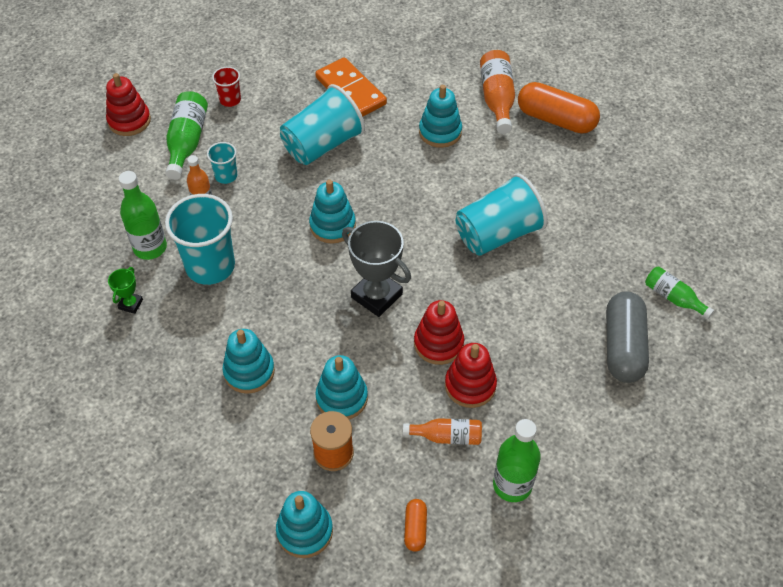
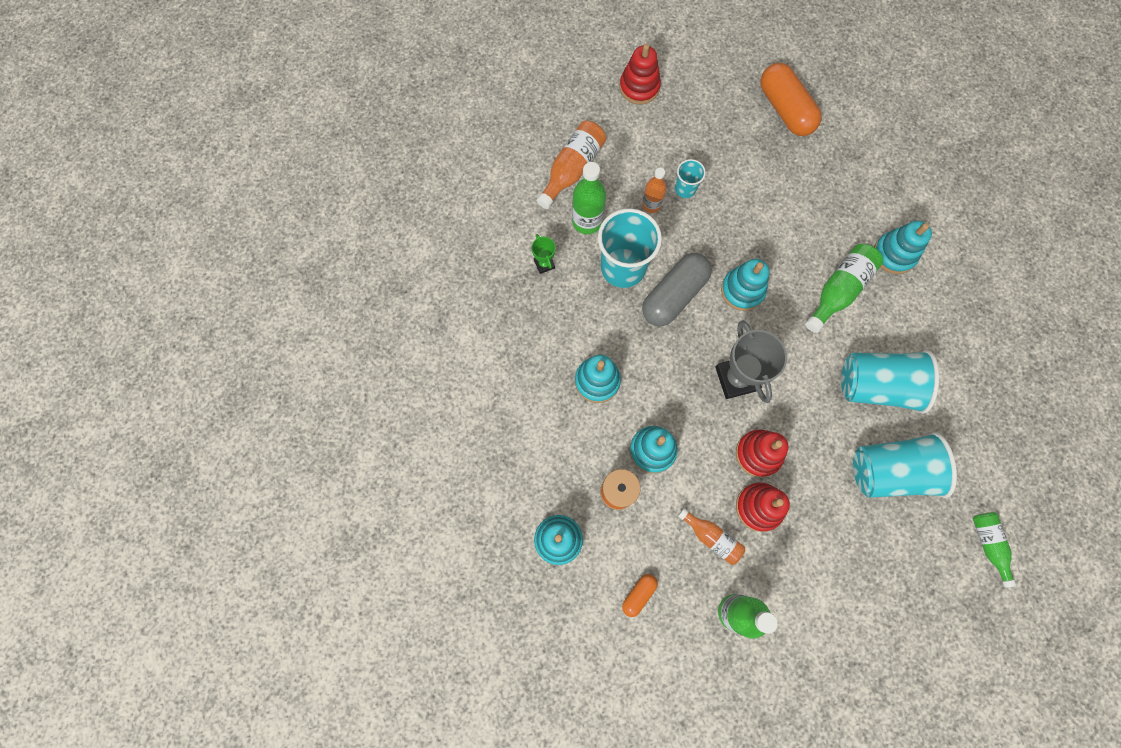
camera: 35 degrees right, 20 degrees up
green trophy [108,267,143,314] -> green trophy turned 75 degrees counterclockwise [532,234,556,274]
green bottle [166,91,208,180] -> green bottle moved to [805,244,883,333]
red cup [212,67,241,107] -> none
turquoise cup [280,84,365,165] -> turquoise cup moved to [853,432,957,498]
orange domino [315,57,387,117] -> none
orange bottle [480,50,515,134] -> orange bottle moved to [537,121,606,209]
orange capsule [518,82,600,133] -> orange capsule moved to [760,63,822,136]
grey capsule [606,291,649,383] -> grey capsule moved to [642,253,712,326]

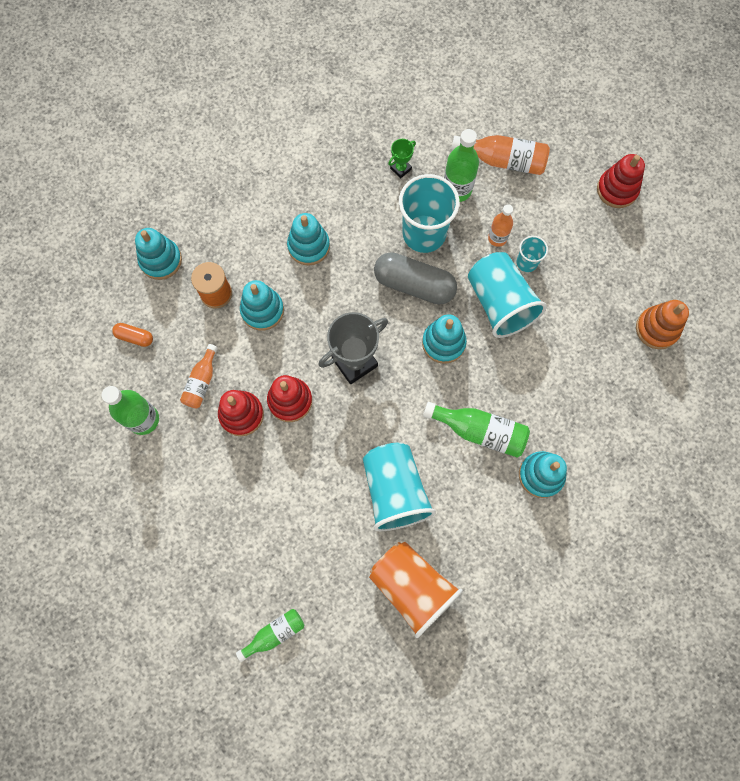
camera: 70 degrees right, 0 degrees up
orange capsule [760,63,822,136] -> orange stacking toy [636,300,689,349]
turquoise cup [853,432,957,498] -> turquoise cup moved to [468,252,547,338]
none -> orange cup [369,542,463,638]

